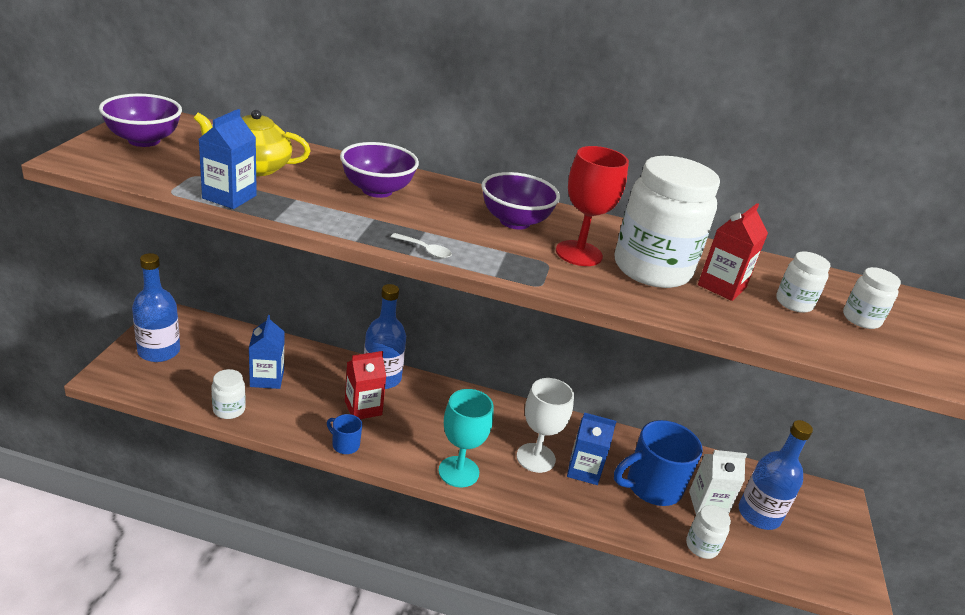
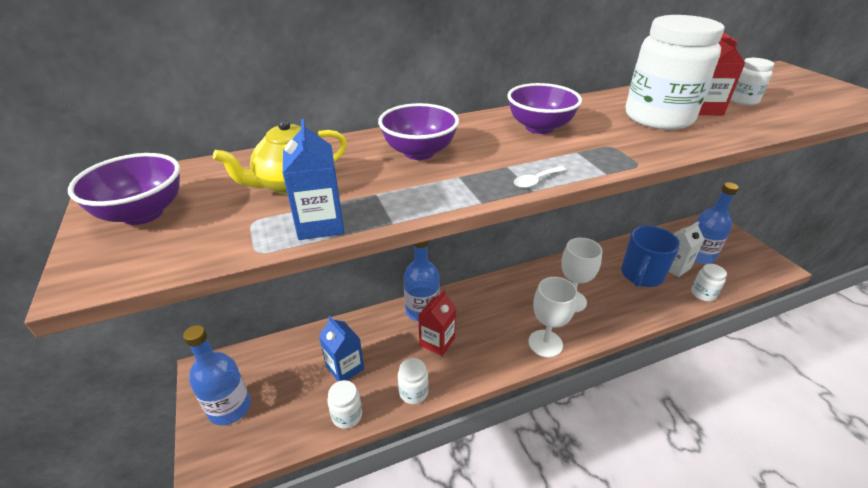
camera: 30 degrees left, 5 degrees up
blue mug [327,414,362,454] -> none
white spoon [391,233,452,258] -> white spoon turned 150 degrees clockwise [514,166,566,188]
turquoise goblet [438,389,493,487] -> white goblet [528,277,578,357]
red goblet [556,146,629,266] -> none
blue carton [567,412,616,485] -> none
white jar [843,267,901,329] -> white jar moved to [398,358,429,404]

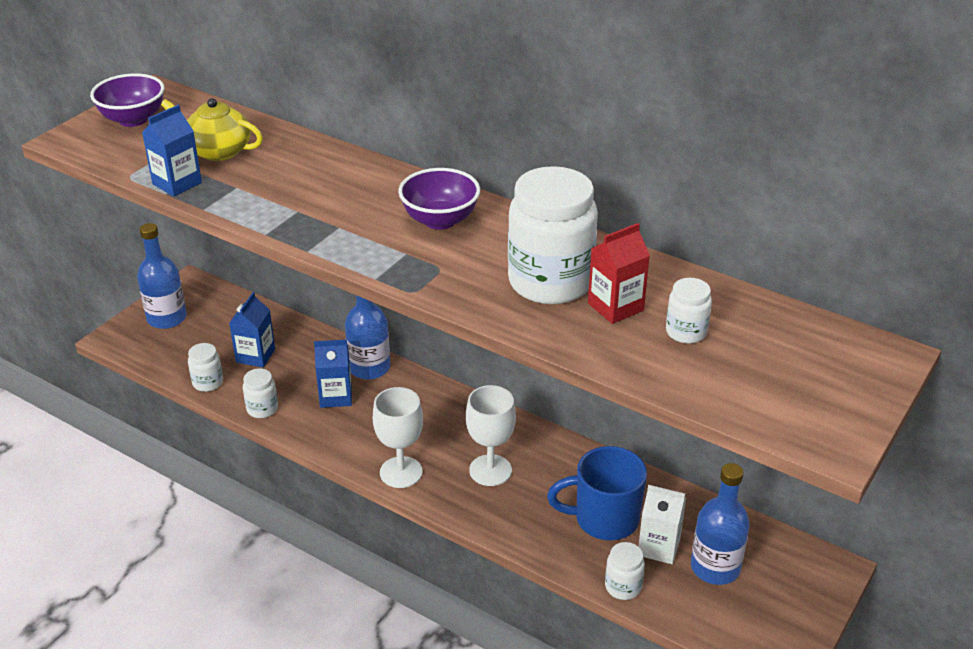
camera: 55 degrees right, 0 degrees up
purple bowl [378,103,459,160] -> none
red carton [418,290,456,356] -> blue carton [314,339,352,408]
white spoon [514,166,566,188] -> none

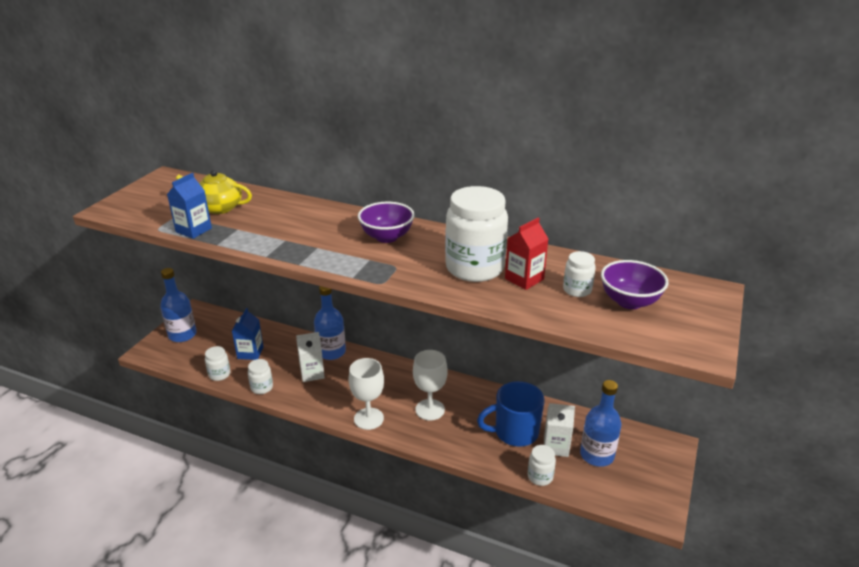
camera: 10 degrees left, 5 degrees down
purple bowl [90,74,164,127] -> purple bowl moved to [601,260,669,309]
blue carton [314,339,352,408] -> white carton [296,332,325,382]

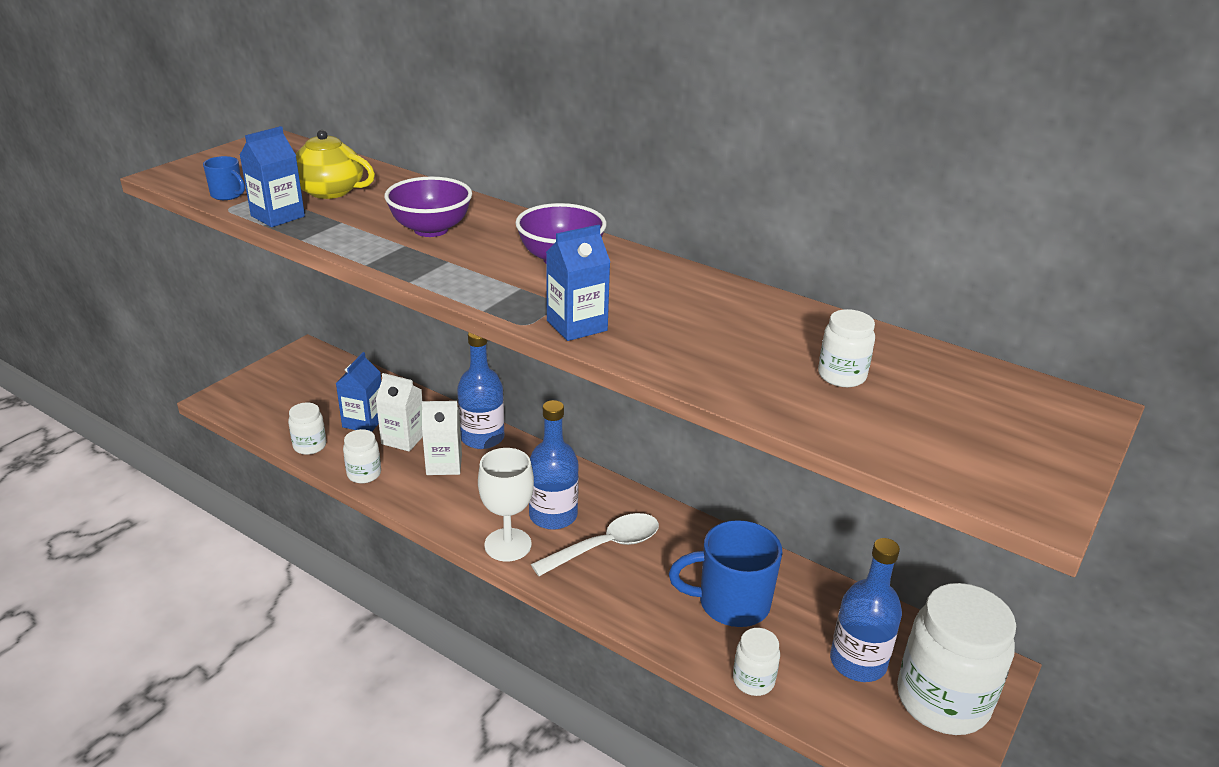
camera: 10 degrees right, 0 degrees up
blue bottle [160,268,197,342] -> blue bottle moved to [529,400,579,530]
white goblet [413,350,447,421] -> white spoon [531,513,659,576]
white jar [445,186,508,282] -> white jar moved to [897,583,1016,735]
red carton [505,217,548,290] -> none
white carton [544,403,575,457] -> white carton moved to [376,373,423,452]
purple bowl [601,260,669,309] -> purple bowl moved to [384,176,472,237]
none -> blue mug [203,156,245,200]
none -> blue carton [546,225,610,341]

